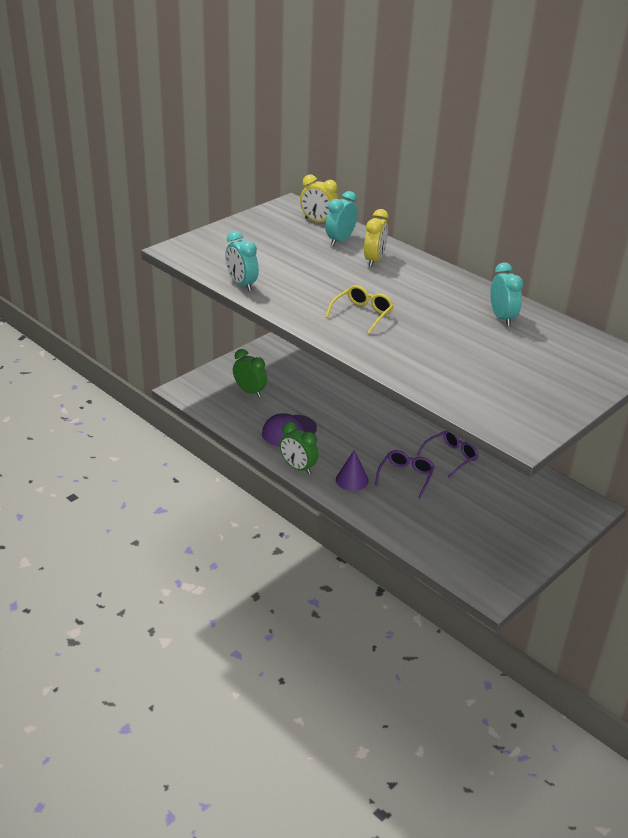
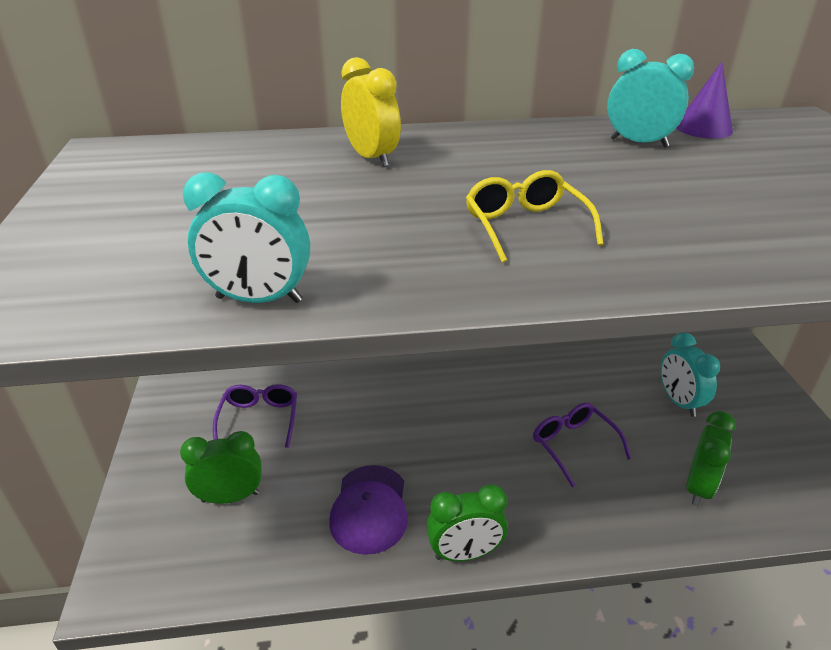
camera: 50 degrees left, 0 degrees up
yellow clock [300,174,338,222] -> none
turquoise clock [326,191,357,246] -> turquoise clock moved to [661,333,720,417]
purple cone [336,450,369,491] -> purple cone moved to [677,62,733,139]
purple glasses [417,431,479,478] -> purple glasses moved to [213,384,297,448]
none -> green clock [686,411,736,506]

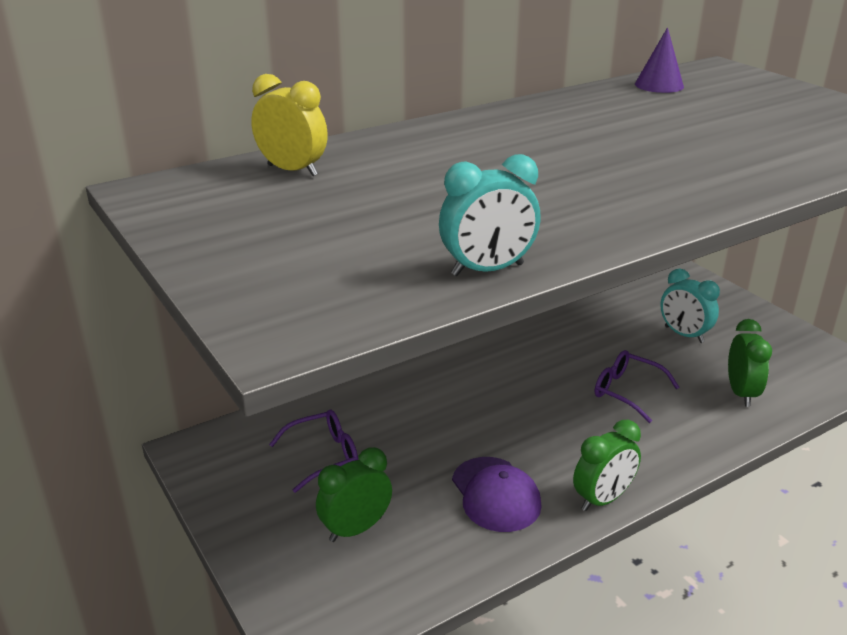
camera: 25 degrees left, 5 degrees down
purple glasses [213,384,297,448] -> purple glasses turned 90 degrees clockwise [269,409,358,493]
yellow clock [341,57,401,167] -> yellow clock moved to [251,74,328,176]
yellow glasses [466,170,604,263] -> none
turquoise clock [607,49,694,147] -> none

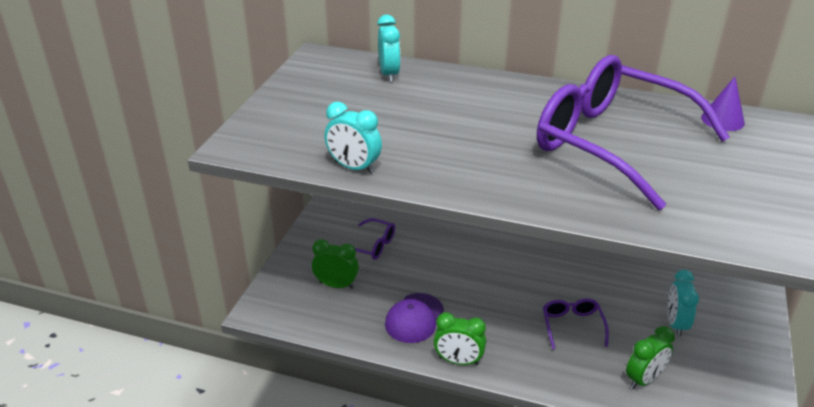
camera: 50 degrees right, 5 degrees up
yellow clock [251,74,328,176] -> turquoise clock [377,15,401,82]
none -> purple glasses [537,55,730,210]

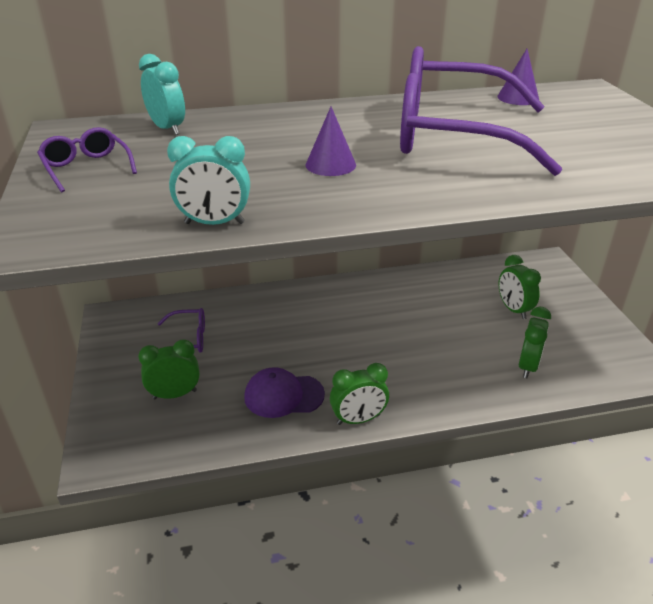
camera: 30 degrees left, 0 degrees up
purple cap [385,293,444,343] -> purple cap turned 90 degrees clockwise [244,367,325,418]
purple glasses [543,298,609,350] -> purple glasses moved to [37,127,137,192]
turquoise clock [668,270,699,337] -> green clock [499,255,541,319]
none -> purple cone [306,107,356,176]

